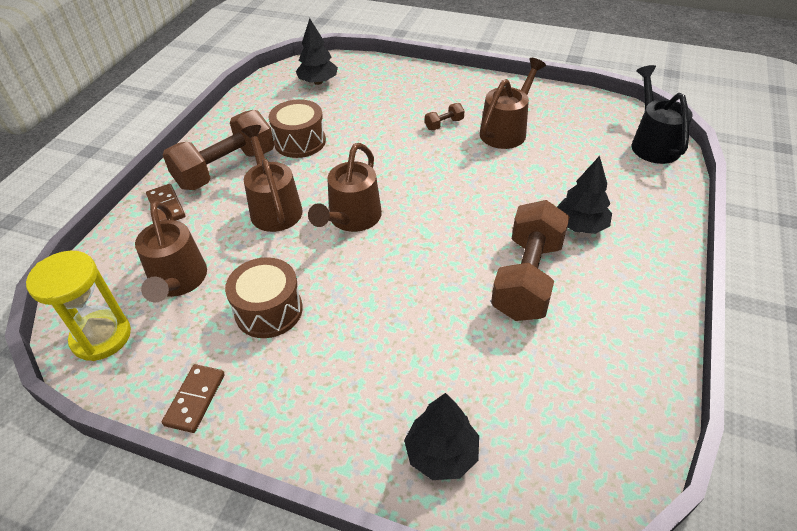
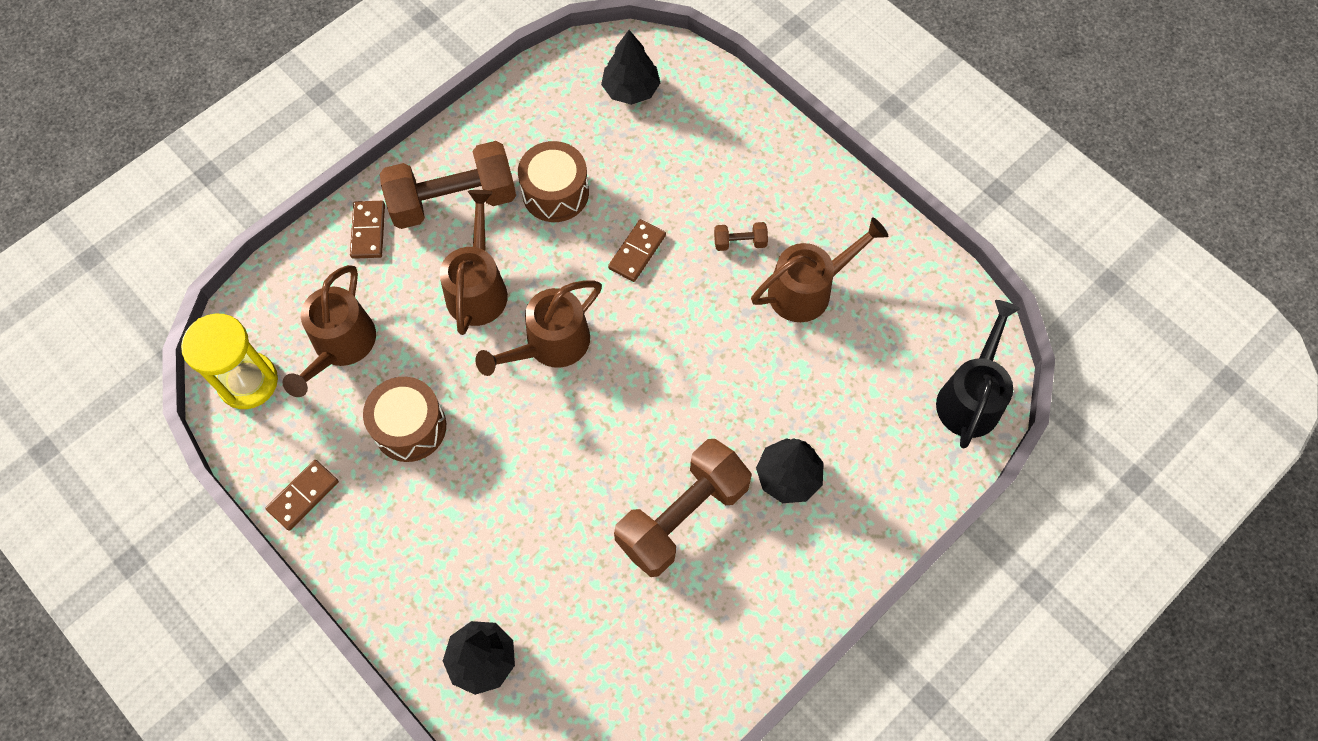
camera: 25 degrees right, 20 degrees up
none -> brown domino [608,219,666,282]

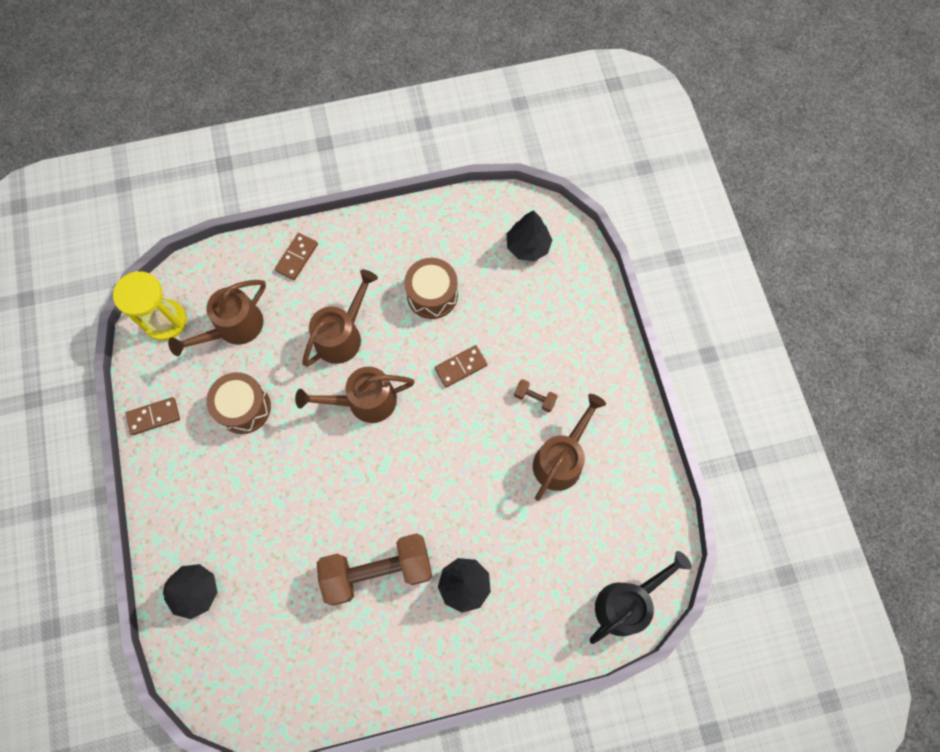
camera: 30 degrees right, 5 degrees up
brown dumbbell [380,141,516,229] -> none
brown watering can [751,217,888,322] -> brown watering can turned 60 degrees counterclockwise [533,394,606,501]

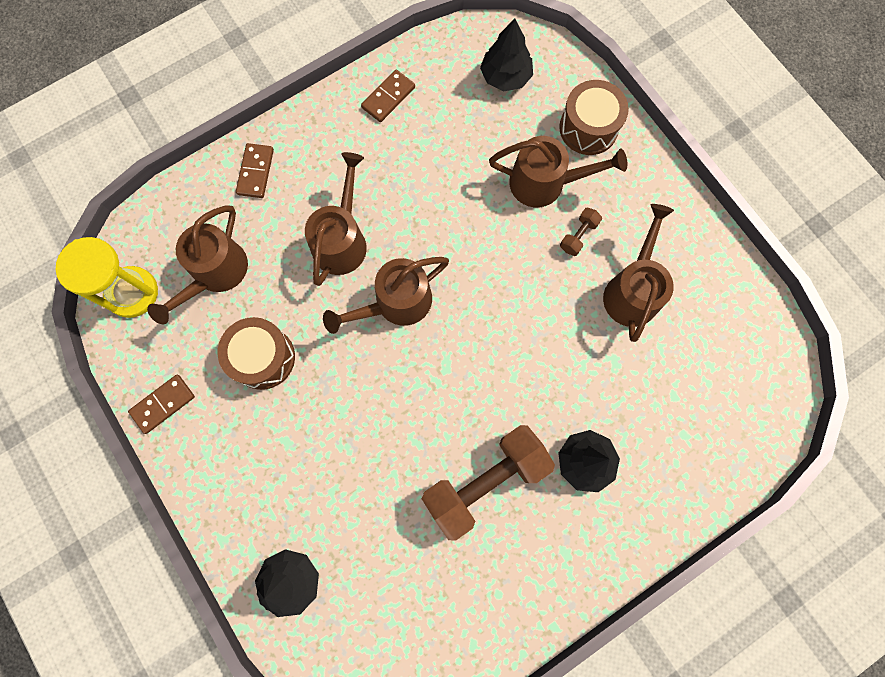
camera: 20 degrees left, 5 degrees up
brown drum [404,258,458,319] -> brown drum moved to [559,80,629,155]
brown domino [435,345,487,388] -> brown domino moved to [361,70,415,122]
brown dumbbell [514,379,558,412] -> brown dumbbell turned 60 degrees counterclockwise [560,207,602,256]
black watering can [590,551,692,644] -> none
none -> brown watering can [489,136,627,207]

